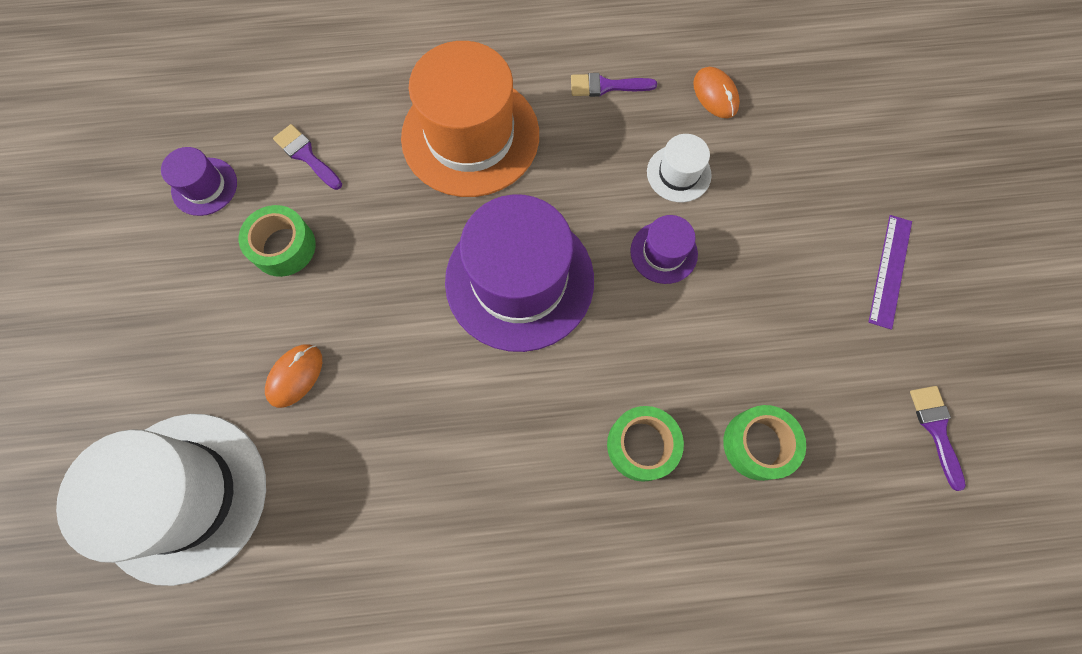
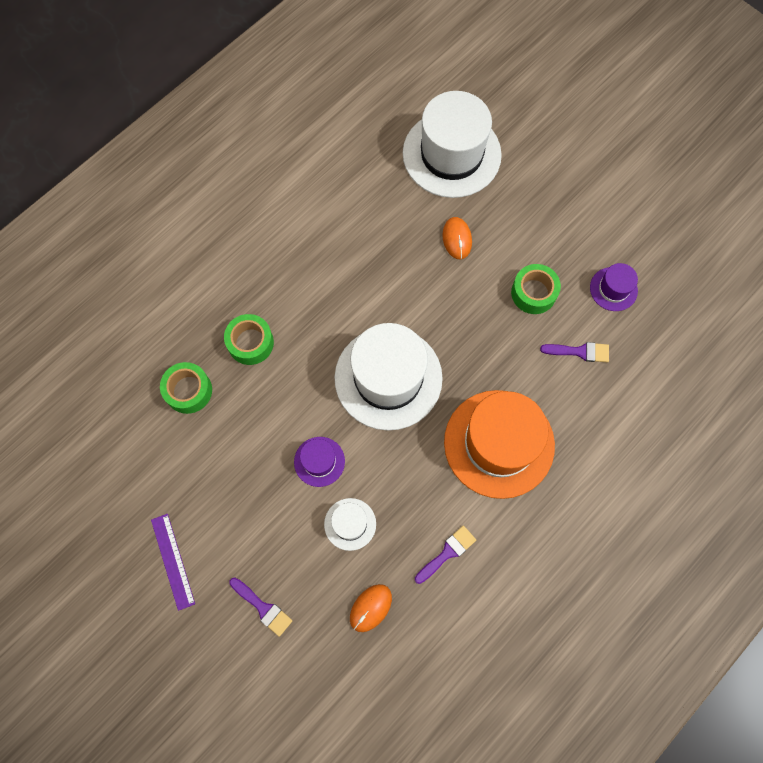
camera: 140 degrees right, 0 degrees up
purple hat [445,194,594,352] -> white hat [335,323,443,431]
orange mouse [693,67,740,118] -> orange mouse turned 75 degrees counterclockwise [350,584,392,632]
purple brush [910,386,966,491] -> purple brush moved to [229,578,293,637]

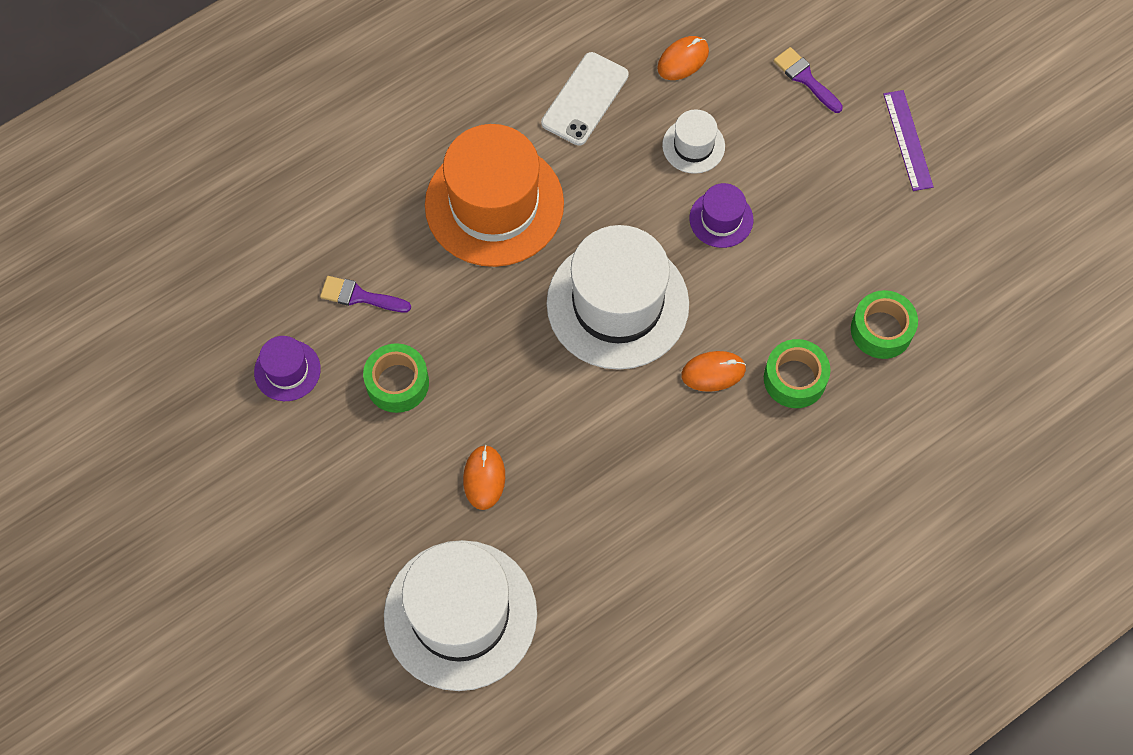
camera: 170 degrees left, 5 degrees down
purple brush [415,525,476,584] -> white phone [541,52,629,146]
none -> orange mouse [681,351,746,392]

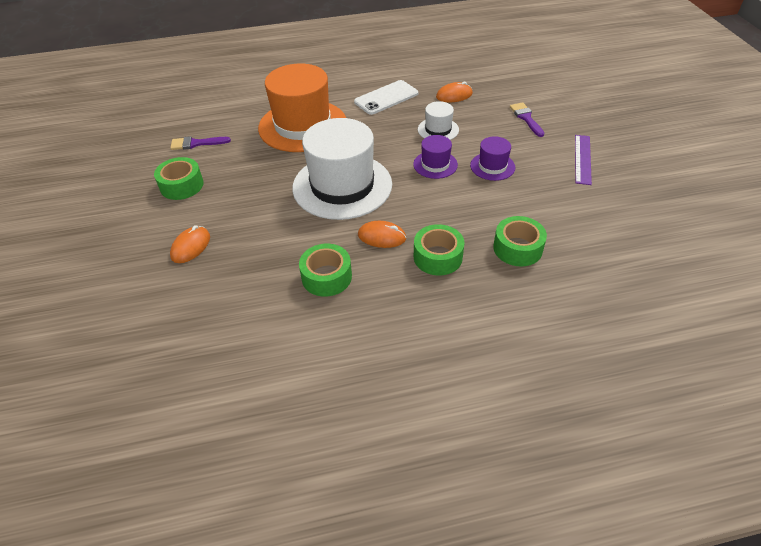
camera: 25 degrees right, 20 degrees down
purple hat [254,336,321,401] -> purple hat moved to [470,136,515,181]
purple brush [320,276,411,312] -> purple brush turned 45 degrees counterclockwise [170,136,231,150]
white hat [384,540,537,691] -> none
none -> green tape [299,244,352,297]

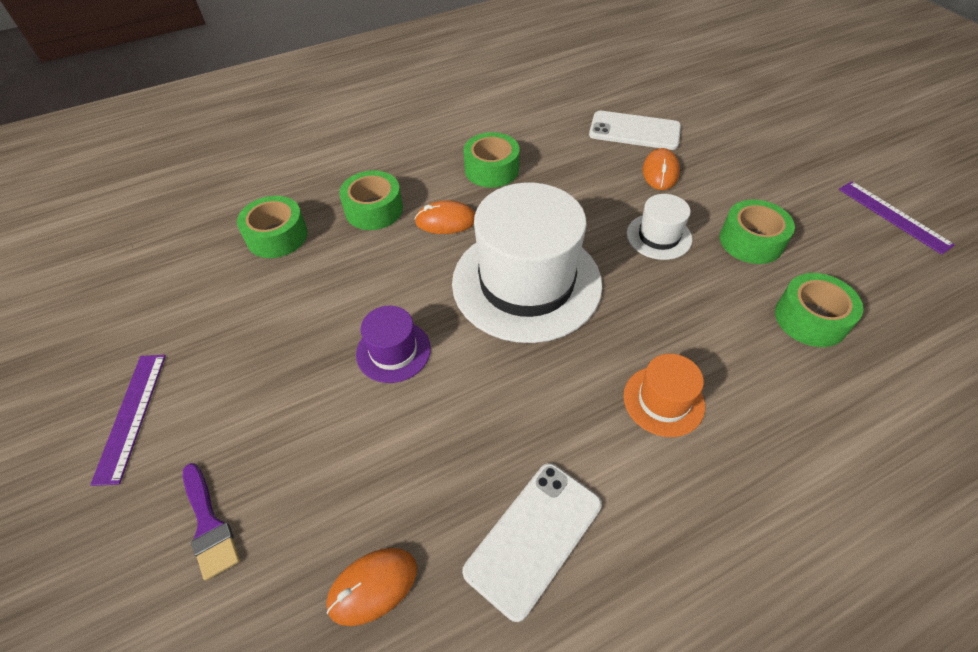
camera: 165 degrees right, 5 degrees up
purple brush [170,136,231,150] -> green tape [775,273,863,347]
orange hat [258,64,346,152] -> orange hat [623,354,705,437], size x0.46
white hat [418,101,459,140] -> white hat moved to [627,194,692,260]
purple hat [470,136,515,181] -> none
none -> white phone [589,111,681,150]
none -> purple ruler [839,181,955,255]

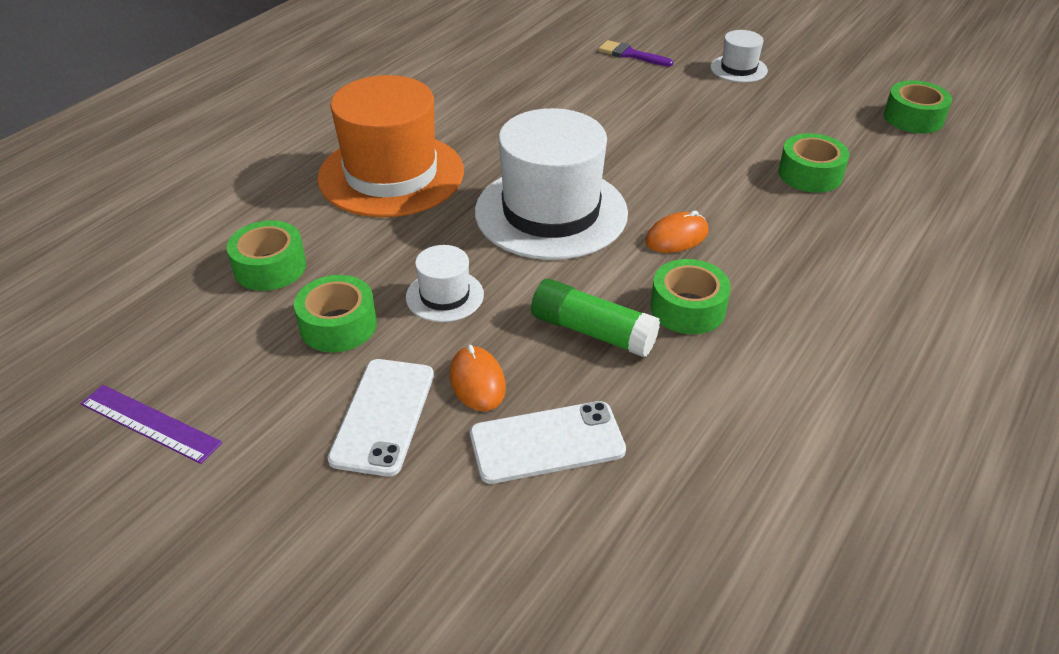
camera: 150 degrees right, 10 degrees down
purple ruler [90,355,166,486] -> white hat [710,30,768,83]
orange mouse [326,548,417,626] -> none
green tape [339,170,403,230] -> green tape moved to [884,80,952,133]
purple hat [356,306,431,383] -> none
white phone [462,463,602,622] -> white phone moved to [328,359,434,476]
orange hat [623,354,705,437] -> orange hat [317,75,464,217], size x2.18
none -> green glue stick [531,279,660,357]

